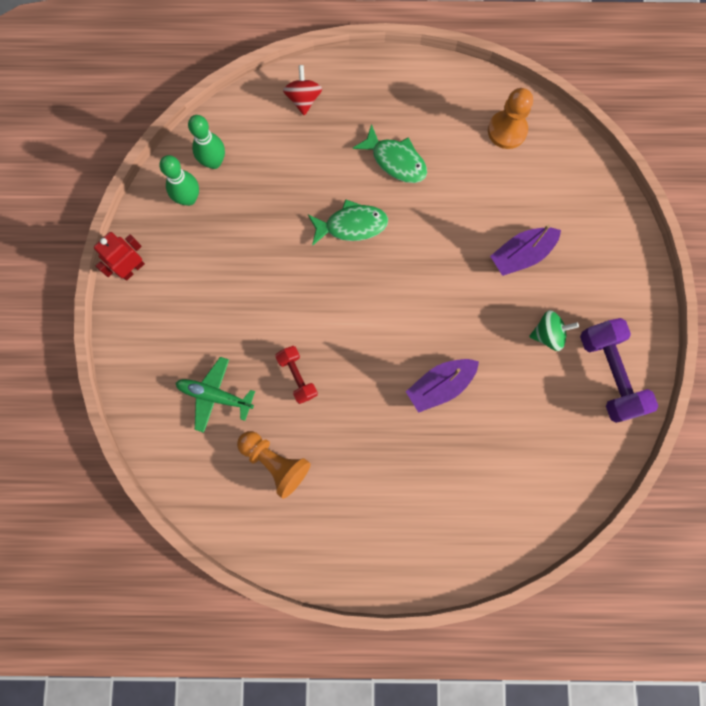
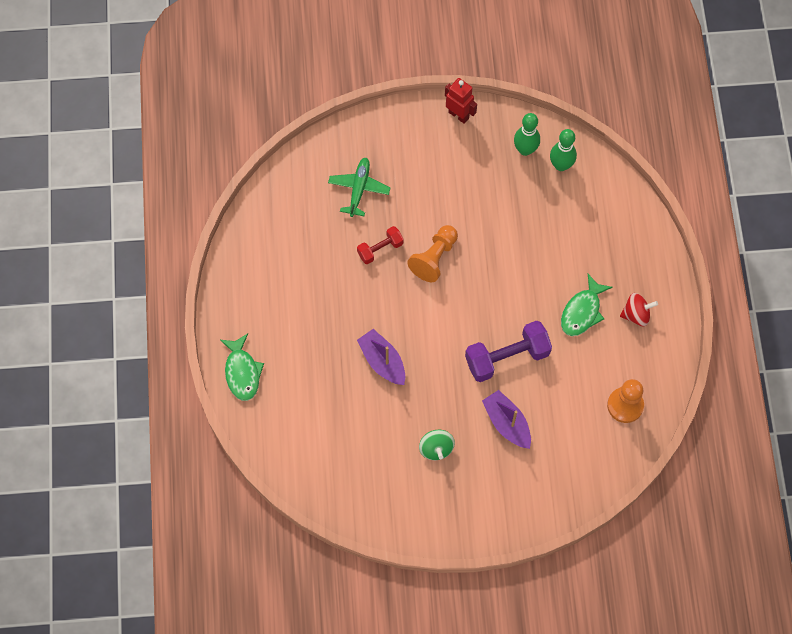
camera: 85 degrees right, 10 degrees down
orange pawn [237,431,311,499] -> orange pawn moved to [407,225,458,282]
red spinning top [283,65,322,116] -> red spinning top moved to [620,293,658,326]
green fish [308,199,388,246] -> green fish moved to [220,334,264,401]
purple dumbbell [580,318,658,423] -> purple dumbbell moved to [465,321,552,382]

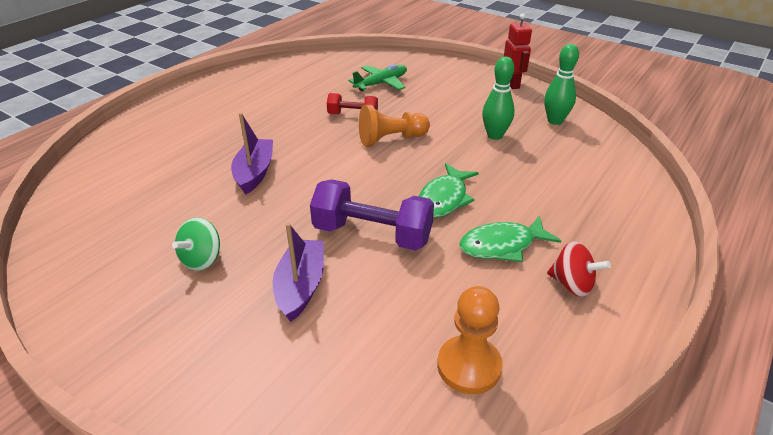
camera: 40 degrees right, 30 degrees down
green fish [220,334,264,401] -> green fish moved to [418,163,479,218]
green bowling pin [550,129,577,171] -> green bowling pin moved to [482,57,515,140]

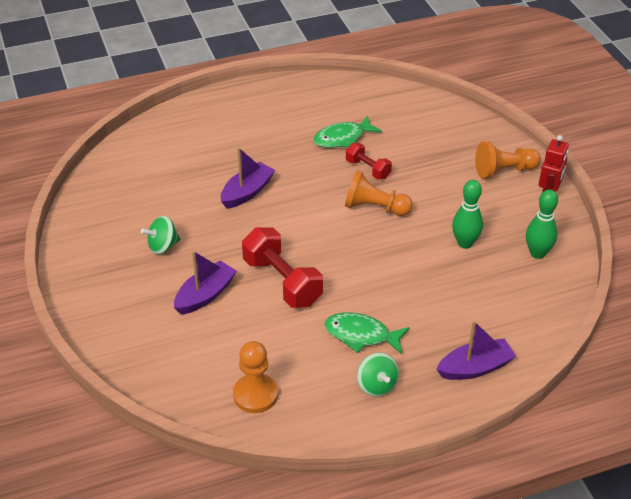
camera: 35 degrees right, 5 degrees up
purple dumbbell [310,179,434,251] -> red dumbbell [242,227,323,308]
green plane [348,64,407,91] -> none
green fish [418,163,479,218] -> green fish moved to [313,115,382,148]
red spinning top [547,241,611,297] -> green spinning top [357,353,399,397]
none -> purple boat [437,321,516,380]
none -> orange pawn [475,141,541,178]

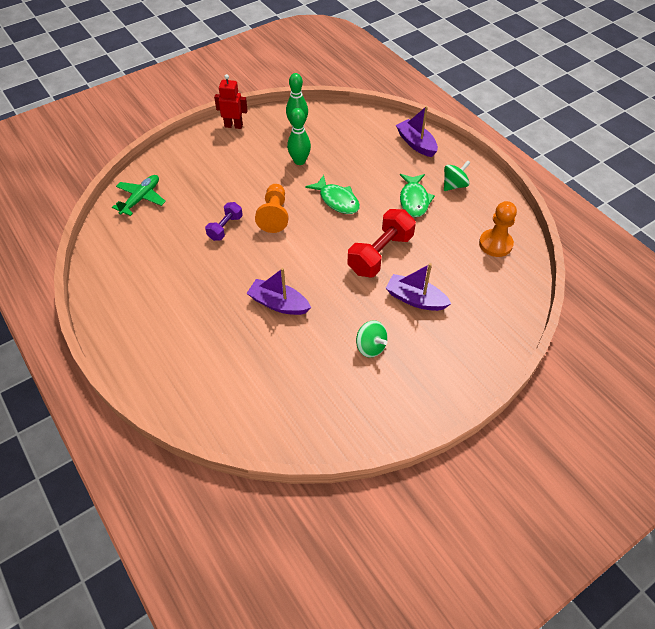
camera: 105 degrees left, 10 degrees up
green fish [313,115,382,148] -> green fish moved to [305,175,360,214]
red dumbbell [346,143,392,179] -> purple dumbbell [205,202,243,241]
orange pawn [475,141,541,178] -> none
none -> green plane [112,175,166,216]

